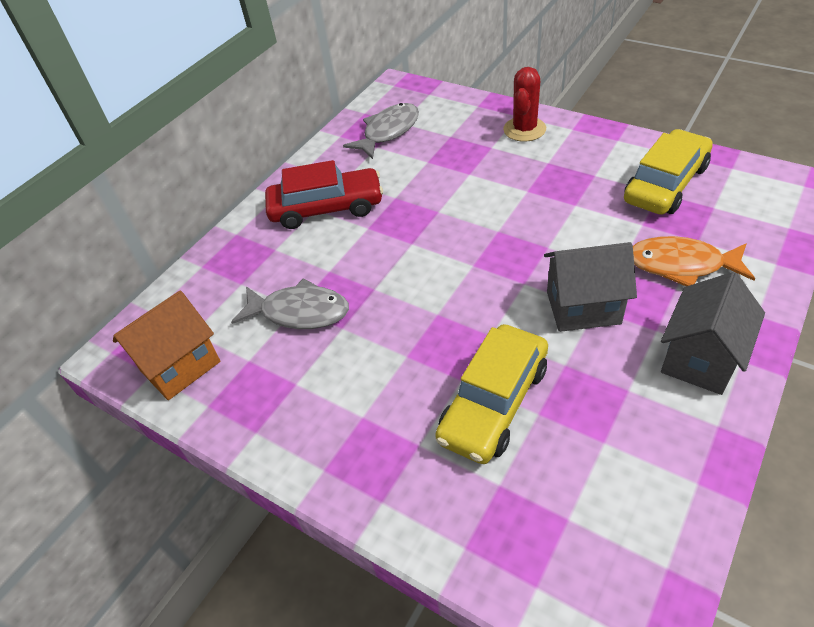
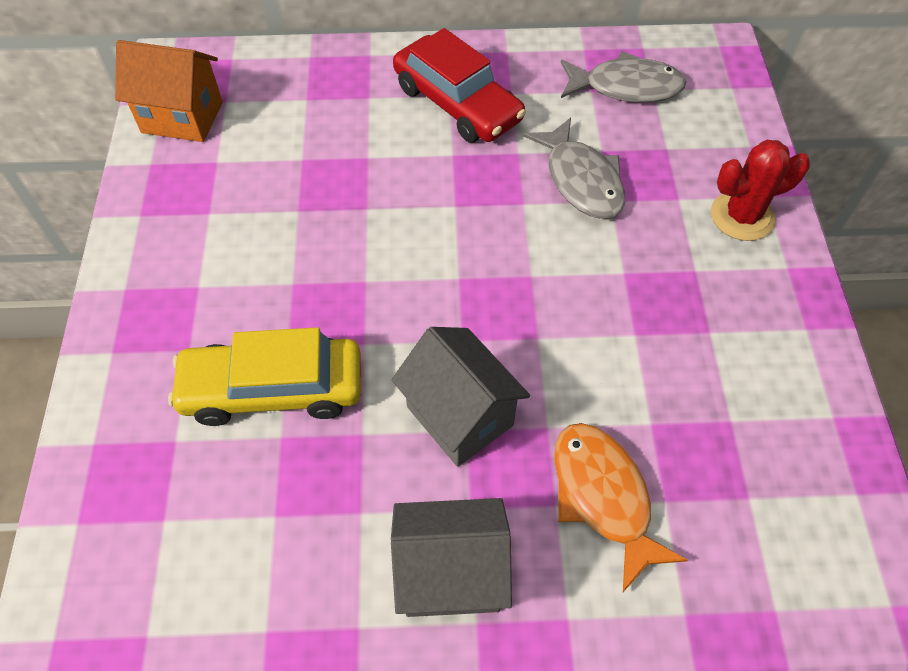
camera: 50 degrees right, 10 degrees up
grey fish [231,278,349,329] -> grey fish moved to [523,117,625,219]
yellow car [624,129,713,215] -> none

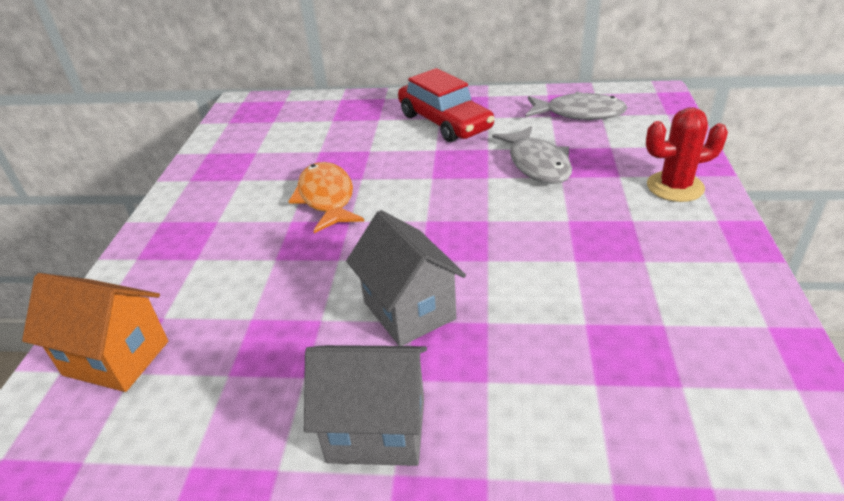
camera: 10 degrees right, 20 degrees down
orange house [115,40,223,142] -> orange house moved to [22,273,168,392]
yellow car [168,327,361,426] -> none
orange fish [554,423,688,592] -> orange fish moved to [288,162,364,233]

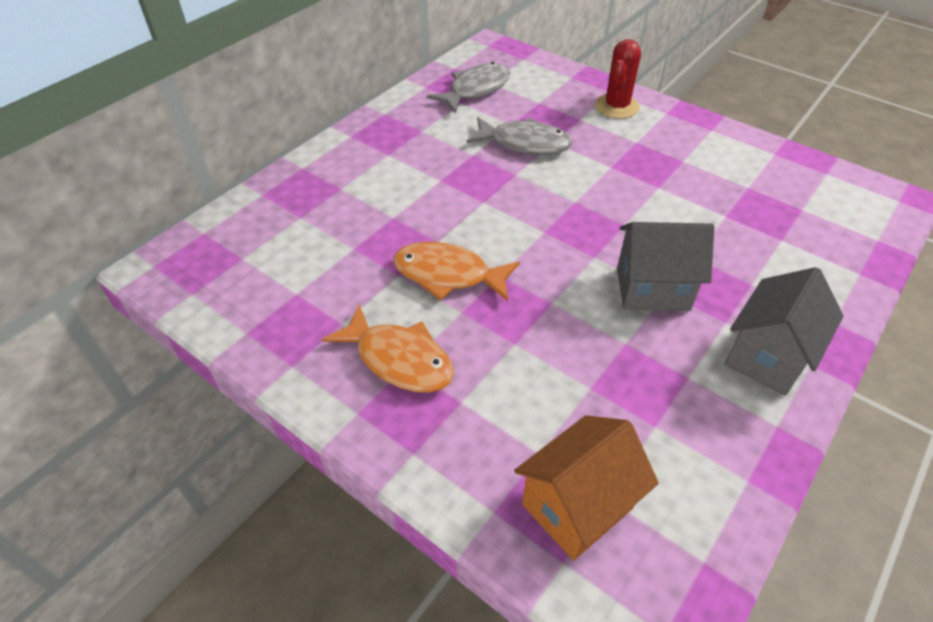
camera: 60 degrees left, 10 degrees up
red car [398,68,495,142] -> none
none -> orange fish [322,305,454,393]

